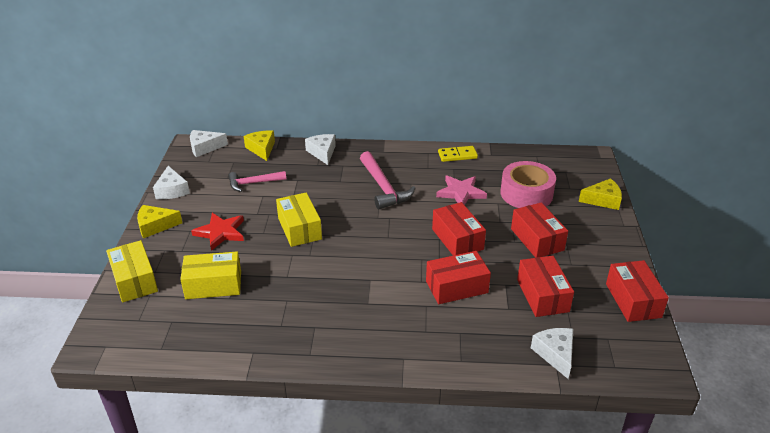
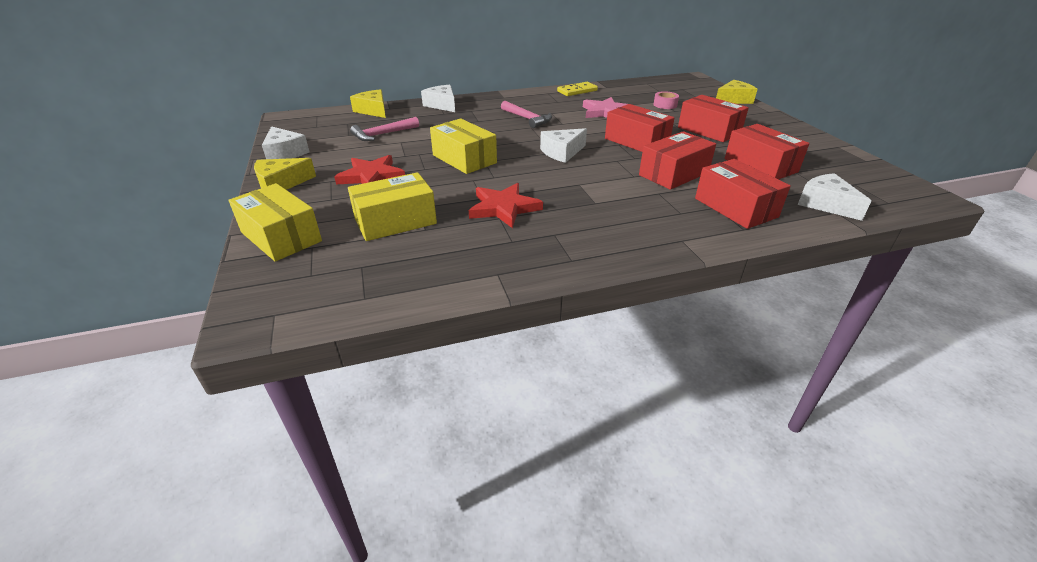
camera: 20 degrees left, 0 degrees up
white cheese [190,130,228,157] -> white cheese moved to [540,128,587,163]
pink hammer [360,151,415,209] -> pink hammer [501,101,552,128], size x0.66
pink tape [500,161,556,208] -> pink tape [653,91,679,109], size x0.44
red box [606,260,669,322] -> red box moved to [695,159,791,229]
none -> red star [469,183,543,228]

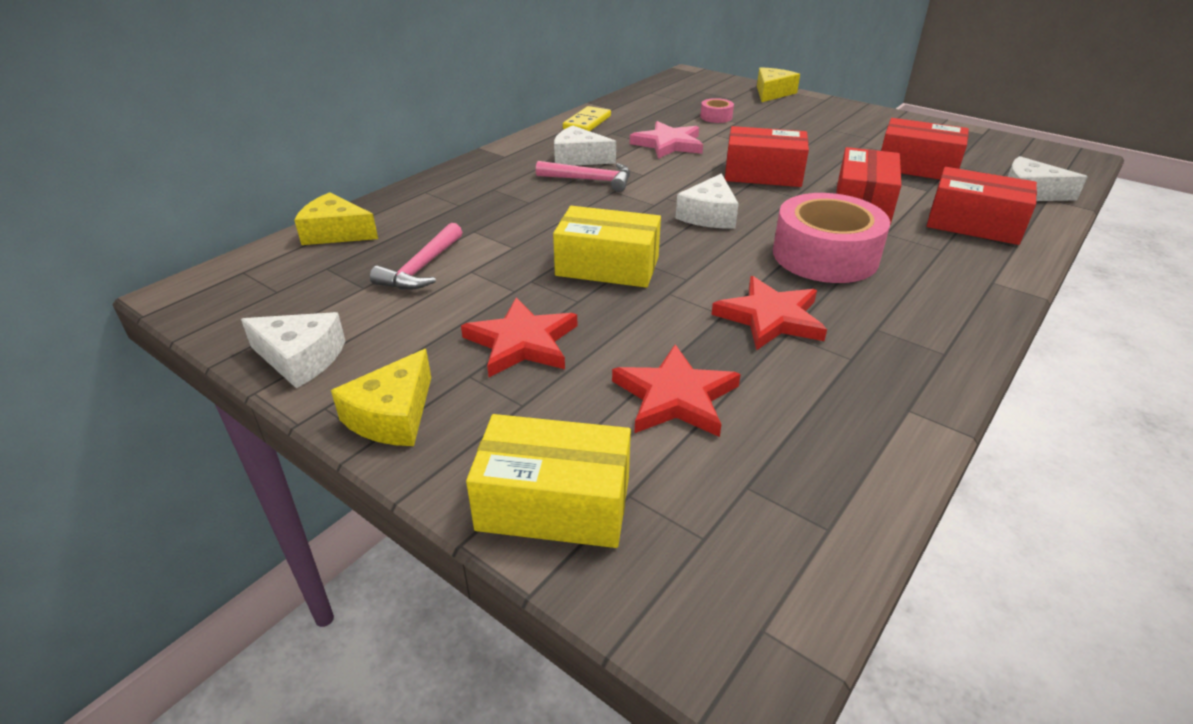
camera: 35 degrees left, 0 degrees up
yellow box [348,172,437,241] -> red star [612,344,741,437]
white cheese [421,85,455,112] -> white cheese moved to [554,126,616,166]
red box [678,95,749,142] -> none
none -> pink tape [773,193,890,283]

